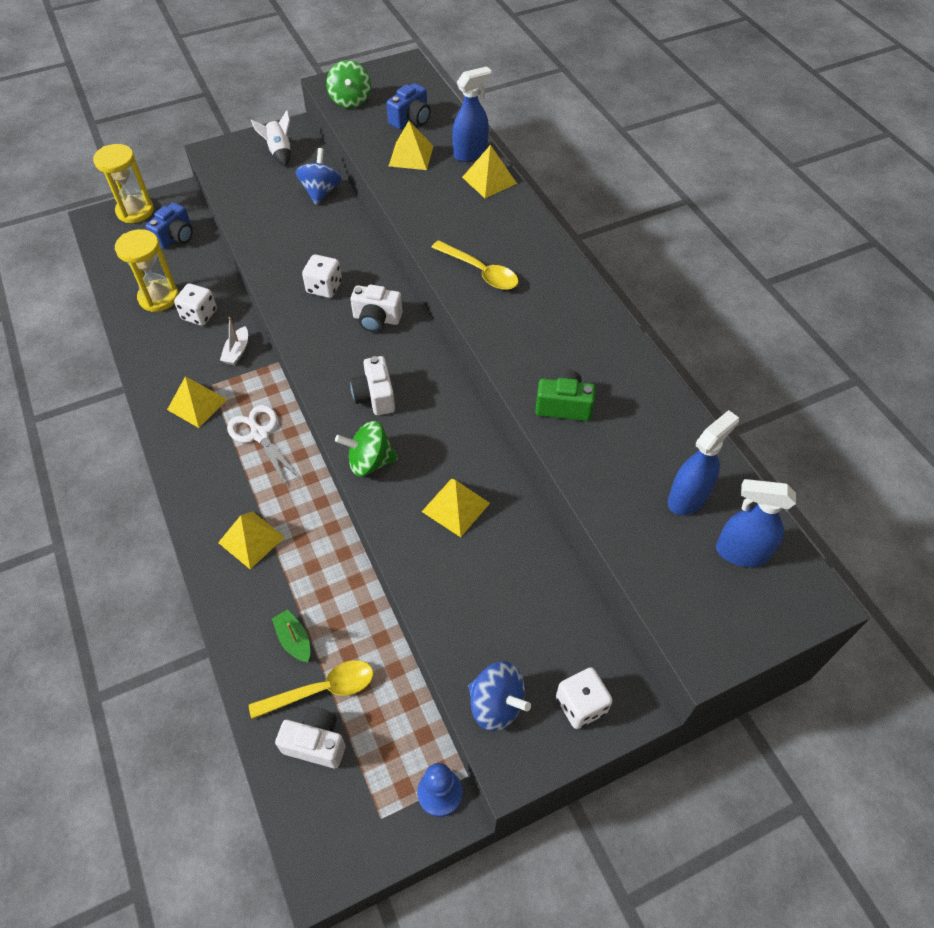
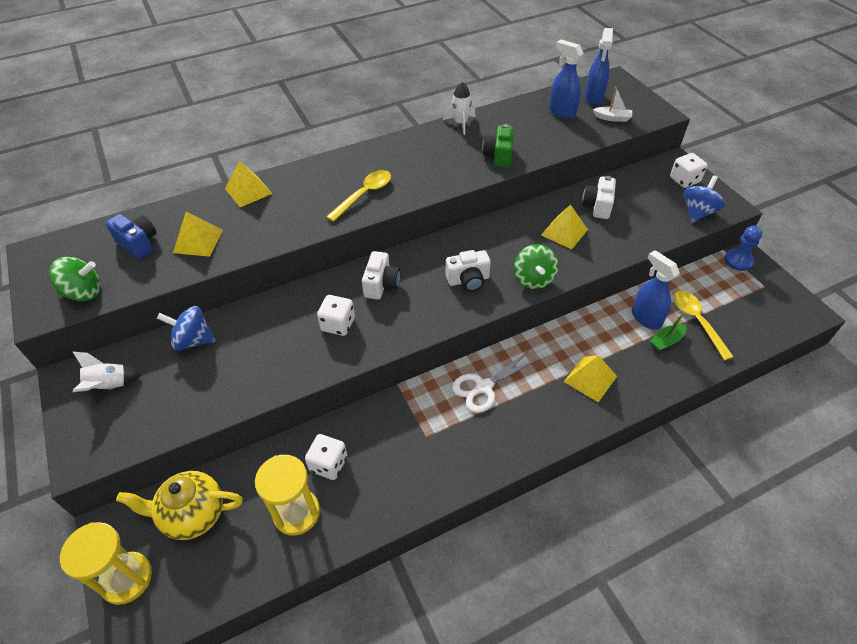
camera: 90 degrees left, 5 degrees down
blue camera [146,203,193,249] -> yellow teapot [116,471,243,540]
yellow pyramid [167,376,227,428] -> none
white boat [220,317,248,365] -> white boat moved to [593,86,632,122]
white camera [275,707,346,768] -> white camera moved to [582,176,616,219]
blue spray bottle [452,66,492,162] -> blue spray bottle moved to [632,250,680,330]
none -> white rocket [443,82,476,135]

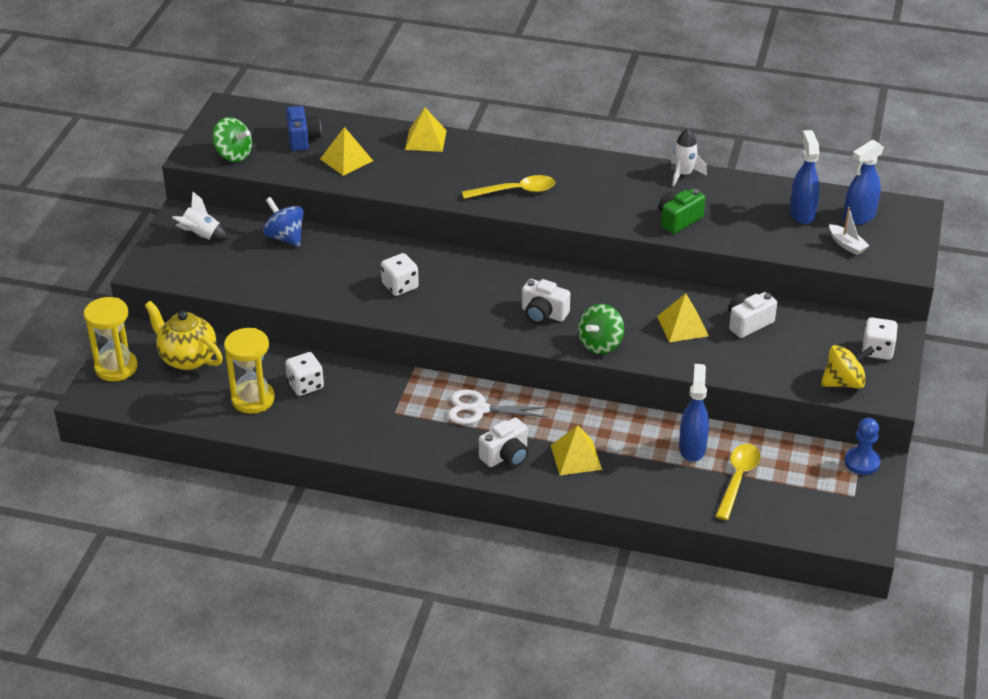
camera: 40 degrees right, 10 degrees down
white camera [362,251,400,299] -> white camera moved to [479,417,528,467]
green boat [650,313,686,351] -> none
blue spinning top [684,175,725,223] -> yellow spinning top [821,345,874,388]

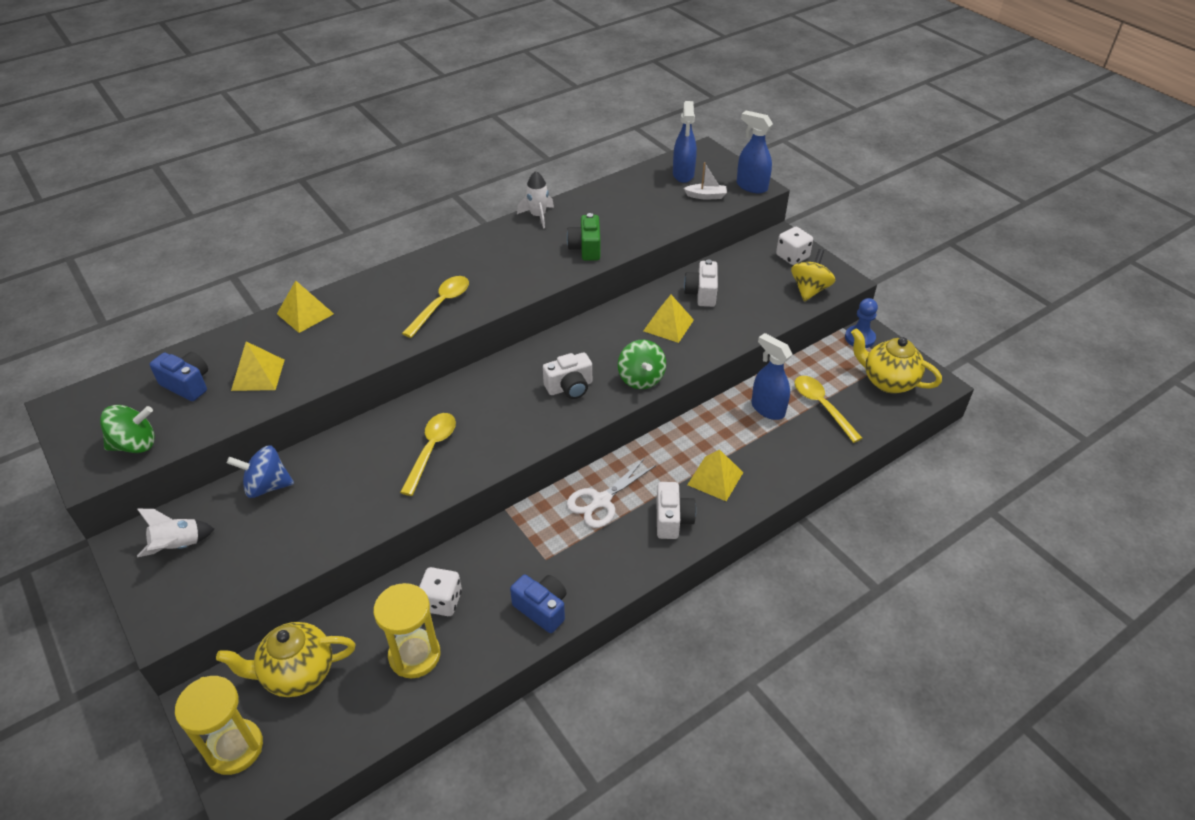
camera: 50 degrees left, 5 degrees up
white dice [381,253,419,296] -> yellow spoon [400,413,456,496]
blue spray bottle [790,130,820,224] -> blue spray bottle moved to [737,111,773,193]
none -> blue camera [510,575,567,633]
none -> yellow teapot [851,328,942,393]

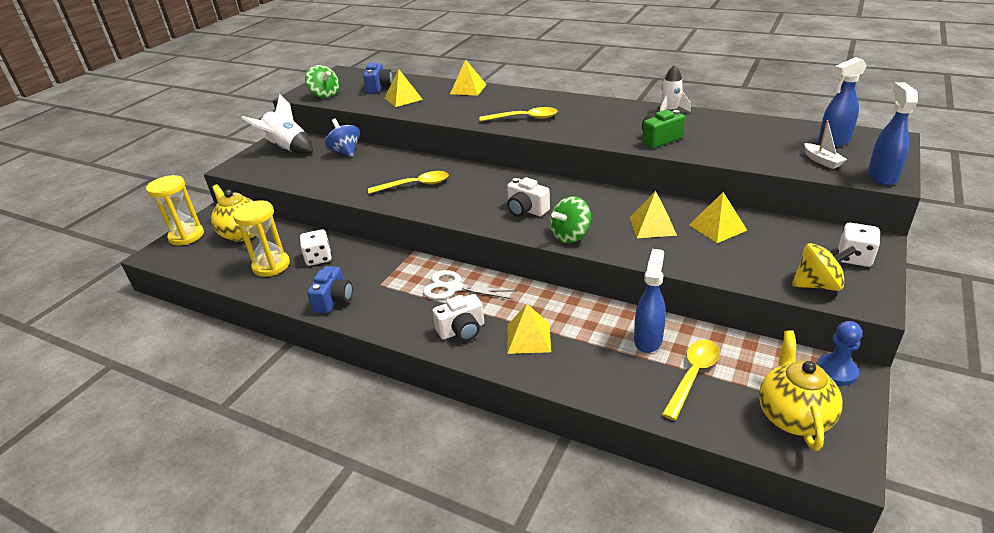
camera: 65 degrees right, 10 degrees down
white rocket [137,509,214,557] -> white rocket [242,94,313,154], size x1.58
white camera [684,259,718,307] -> yellow pyramid [689,192,747,243]

